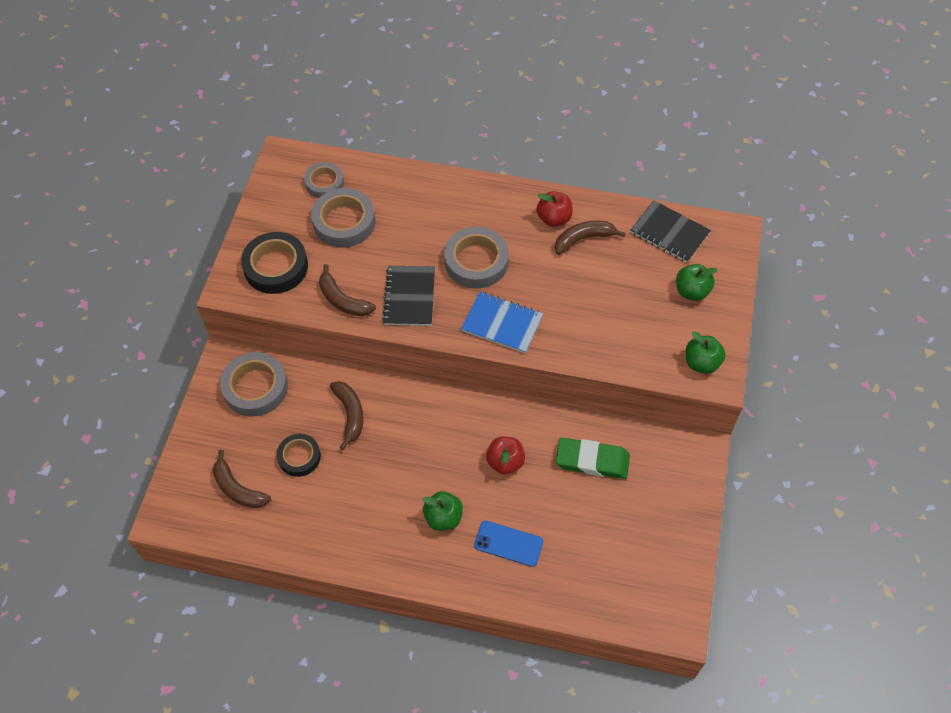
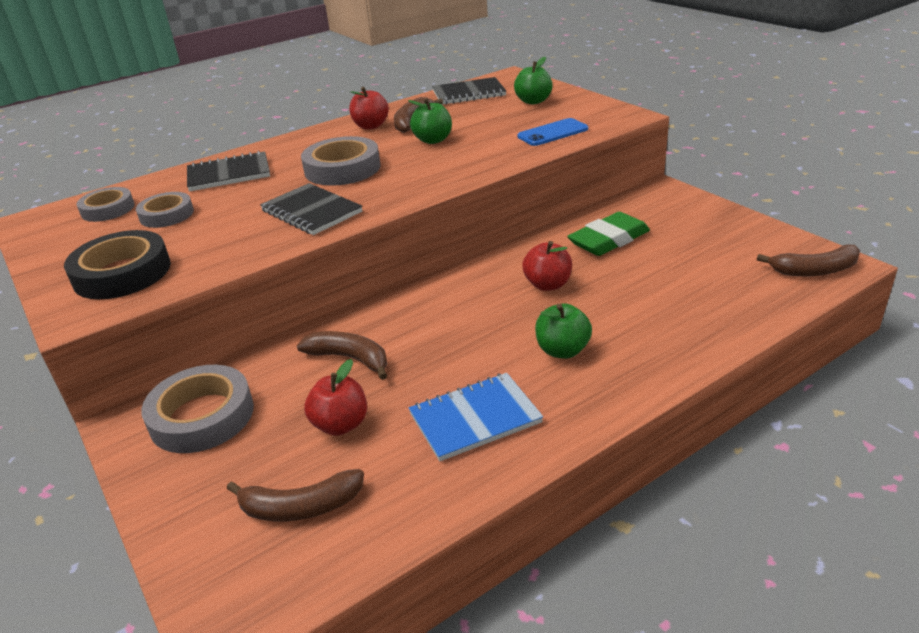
camera: 45 degrees left, 25 degrees down
black tape [277,434,321,477] -> red apple [304,359,367,436]
grey tape [311,188,375,248] -> grey tape [136,192,194,228], size x0.64
brown banana [319,264,376,316] -> brown banana moved to [757,244,860,277]
blue notebook [461,291,543,354] -> blue notebook moved to [409,373,543,461]
blue phone [474,521,543,567] -> blue phone moved to [517,118,588,146]
green apple [686,331,726,374] -> green apple moved to [408,98,452,144]
none -> black notebook [187,151,270,192]

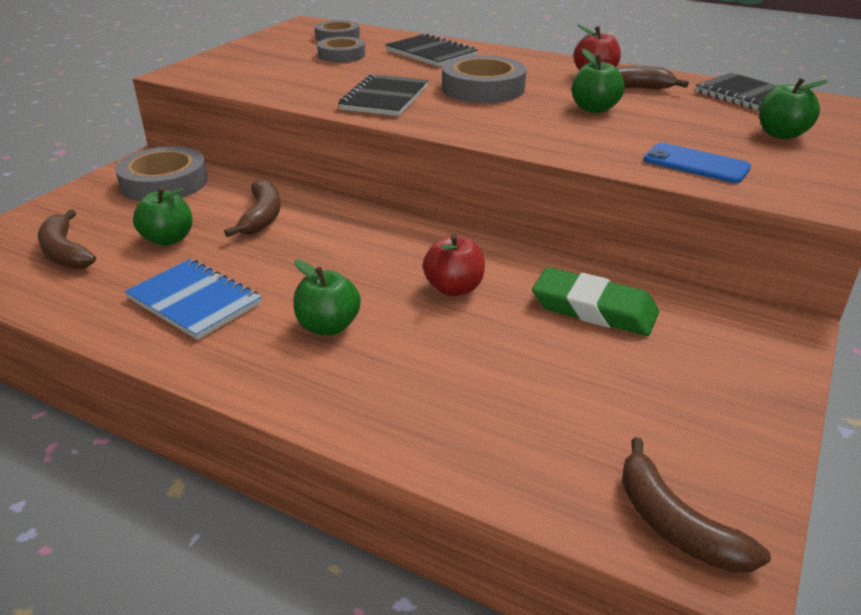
camera: 60 degrees right, 0 degrees up
black tape [64,230,171,299] -> none
red apple [304,359,367,436] -> green apple [133,187,193,246]

